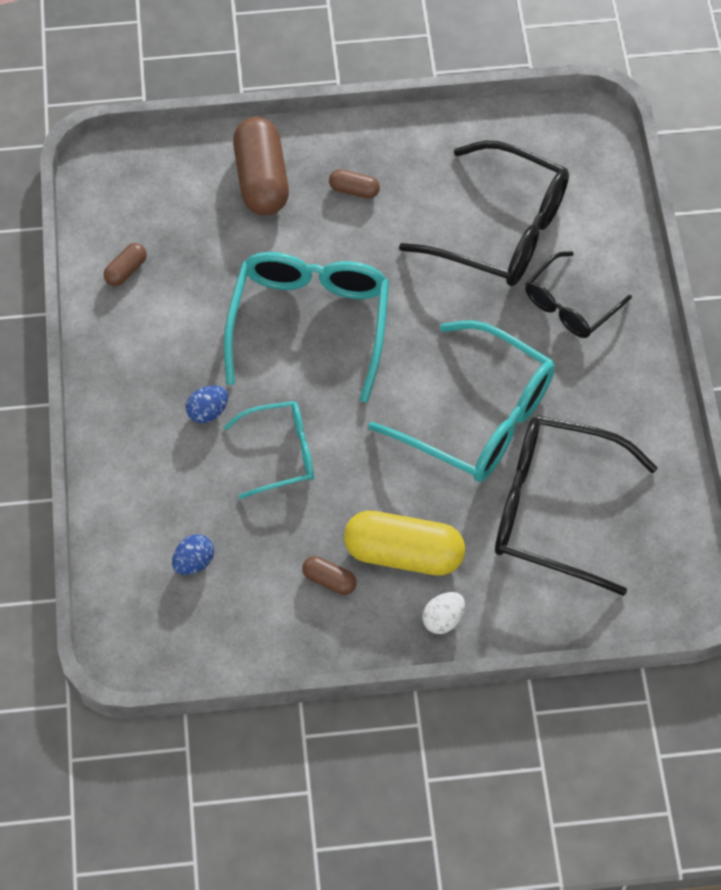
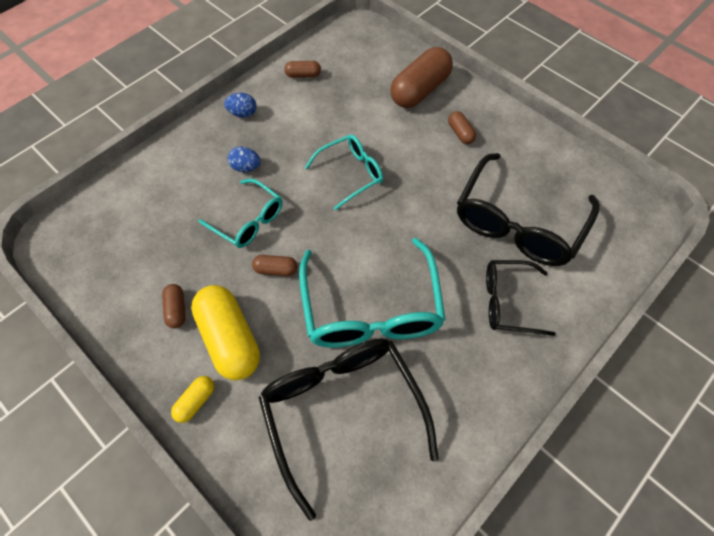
camera: 50 degrees right, 0 degrees up
blue egg [172,534,214,575] -> blue egg moved to [224,93,256,118]
turquoise glasses [224,252,389,403] -> turquoise glasses [304,134,383,210], size x0.58
black glasses [399,140,569,286] -> black glasses turned 45 degrees clockwise [457,153,600,266]
white egg [422,592,465,634] -> yellow capsule [171,376,214,423]
none -> brown capsule [252,255,298,276]

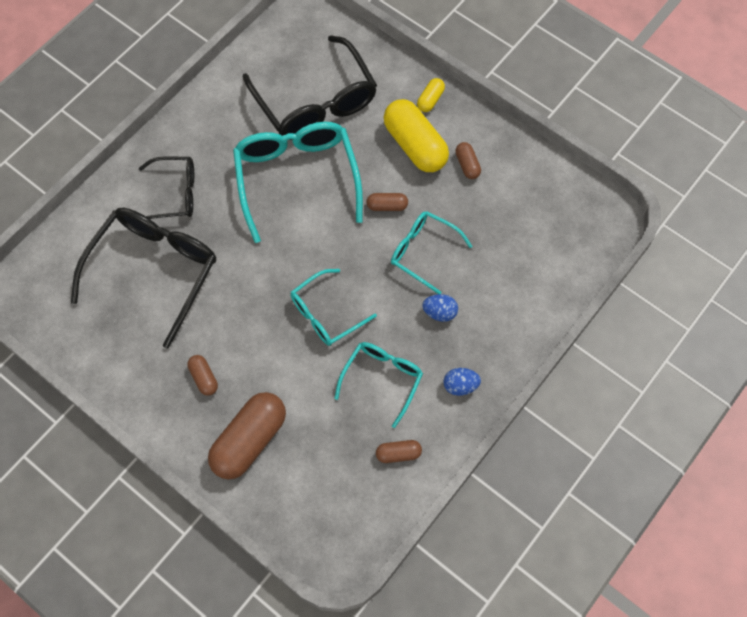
camera: 175 degrees right, 5 degrees up
none -> turquoise glasses [334,342,423,428]

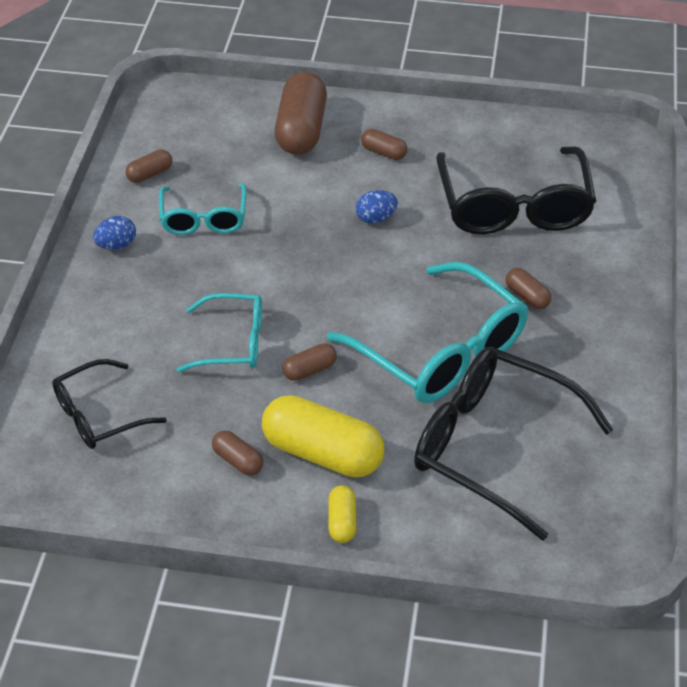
camera: 150 degrees right, 20 degrees down
black glasses [139,156,194,219] -> black glasses moved to [52,359,167,449]
turquoise glasses [291,269,377,346] -> none
blue egg [422,294,458,322] -> blue egg moved to [355,190,398,224]
none -> brown capsule [506,268,551,309]

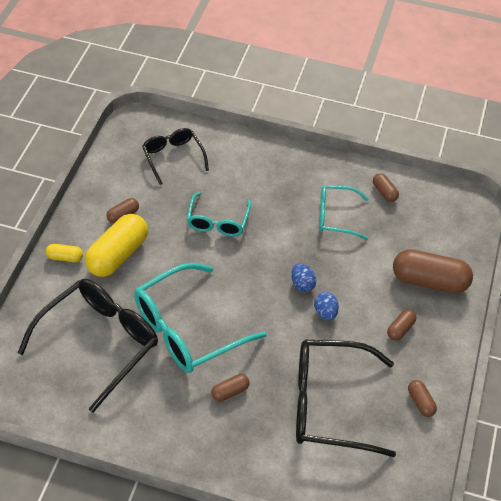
camera: 95 degrees right, 5 degrees up
blue egg [93,216,136,250] -> blue egg moved to [291,263,316,292]
brown capsule [283,343,337,381] -> brown capsule moved to [408,380,437,417]

